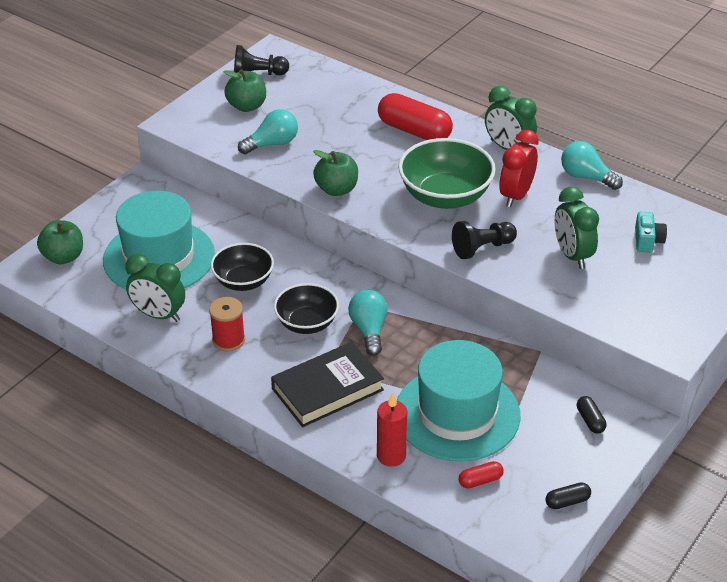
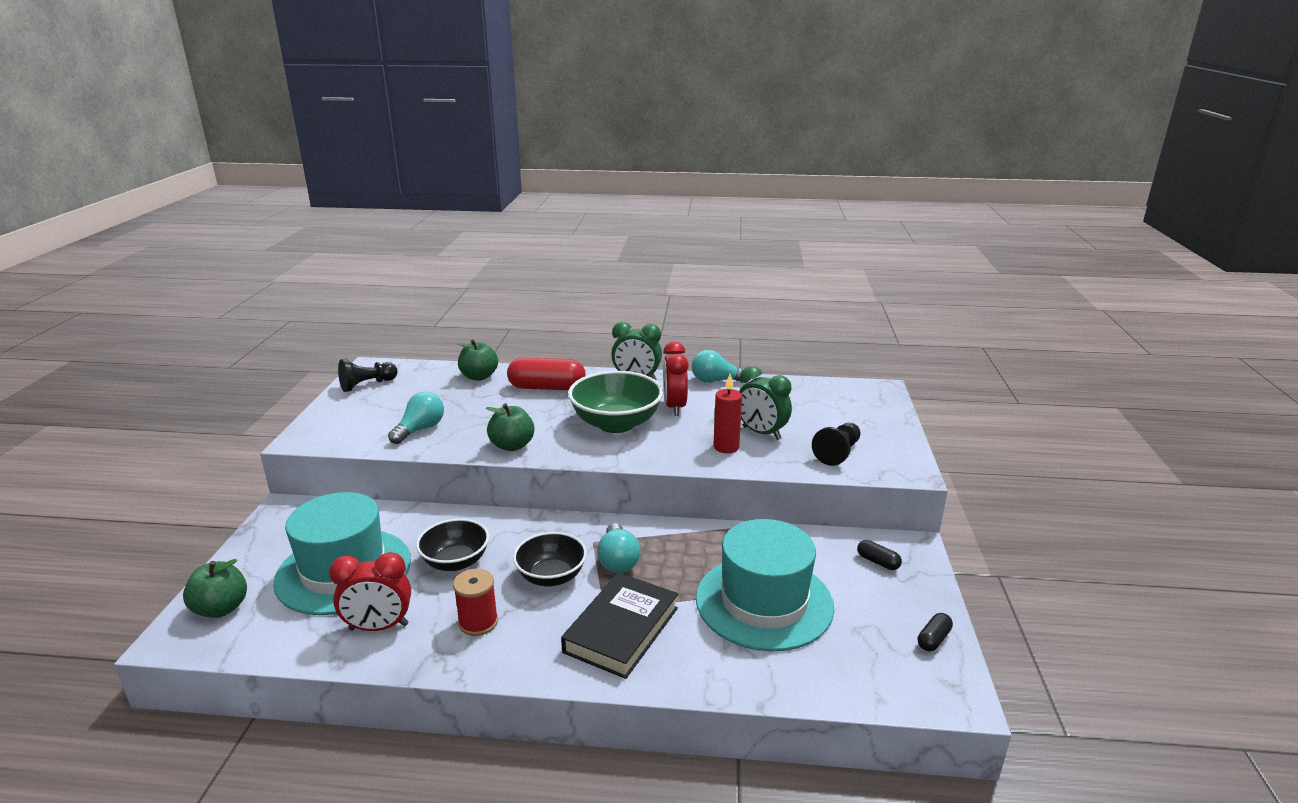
camera: 30 degrees left, 15 degrees down
green clock [126,254,185,322] -> red clock [329,552,411,631]
green apple [223,69,266,112] -> green apple moved to [457,339,498,381]
turquoise light bulb [348,290,388,356] -> turquoise light bulb turned 150 degrees counterclockwise [597,523,640,573]
red candle [377,392,407,467] -> red candle moved to [713,374,742,453]
black pawn [452,221,517,259] -> black pawn moved to [812,423,861,466]
red capsule [459,461,504,488] -> none
turquoise camera [635,212,667,253] -> none

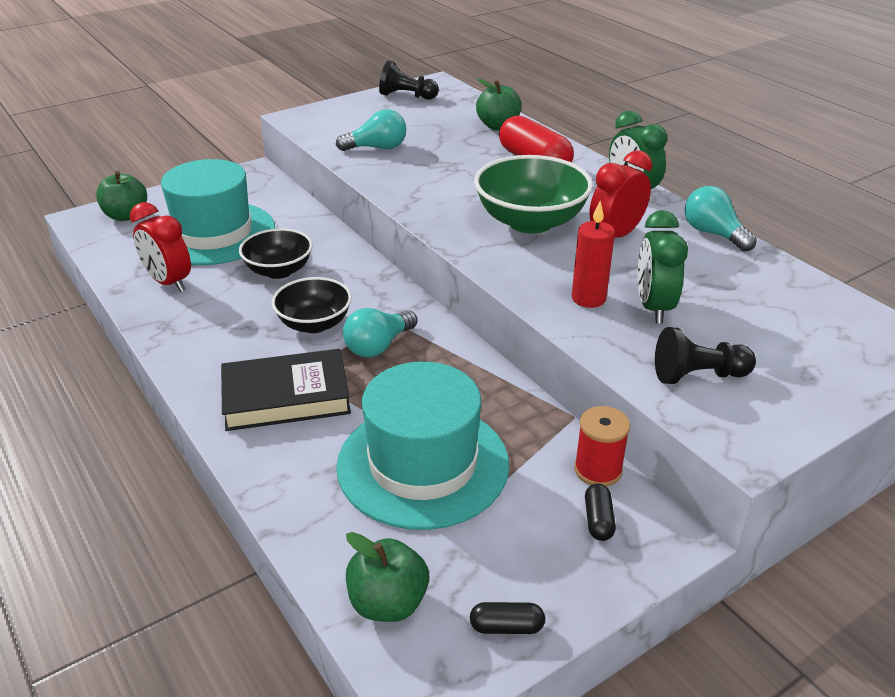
camera: 50 degrees right, 10 degrees up
red spool [453,569,498,636] -> red spool moved to [574,406,630,487]
green apple [486,403,534,451] -> green apple moved to [346,532,429,622]

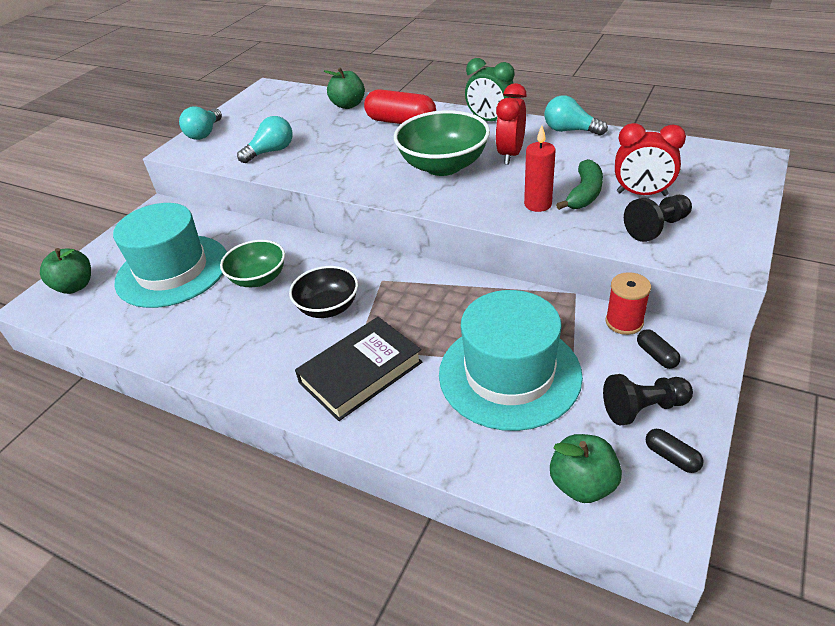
camera: 25 degrees left, 5 degrees up
red clock [130,202,191,292] -> red clock moved to [615,123,686,196]
black bowl [239,228,313,279] -> green bowl [220,240,285,287]
turquoise light bulb [343,308,417,357] -> turquoise light bulb moved to [179,106,222,140]
black pawn [379,60,439,100] -> black pawn moved to [603,374,693,425]
black capsule [470,602,545,634] -> black capsule turned 75 degrees clockwise [646,429,703,473]
green clock [638,210,688,323] -> green banana [556,159,603,210]

